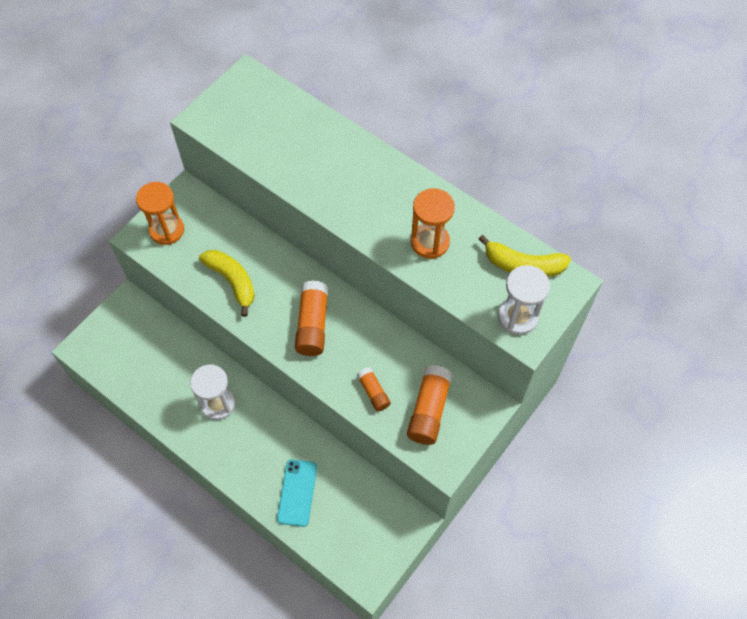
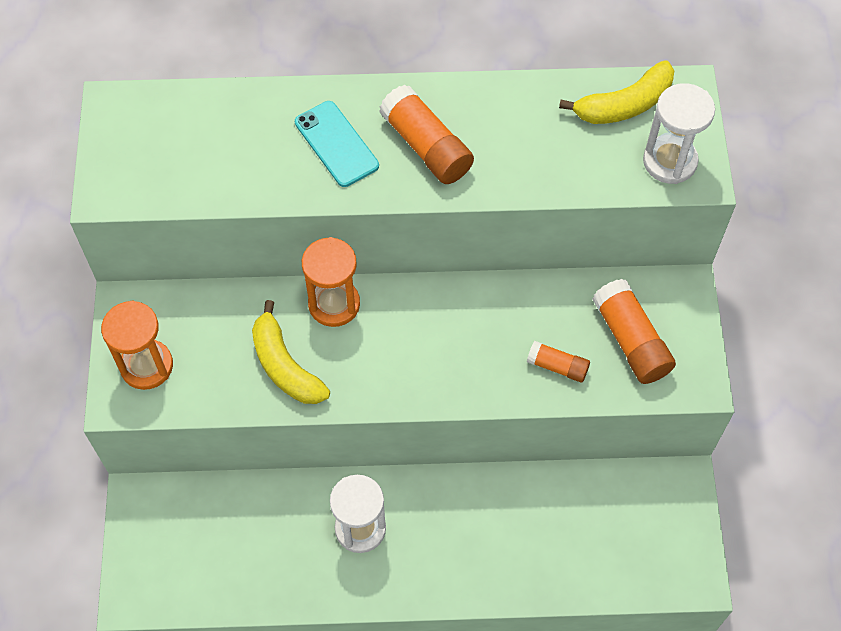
camera: 40 degrees left, 0 degrees up
yellow banana [199,250,255,317] -> yellow banana turned 135 degrees counterclockwise [252,300,330,404]
turquoise phone [277,459,317,527] -> turquoise phone moved to [295,101,379,187]
orange glue stick [295,280,328,356] -> orange glue stick moved to [379,85,474,184]
orange hourglass [411,188,455,259] -> orange hourglass moved to [302,237,360,327]

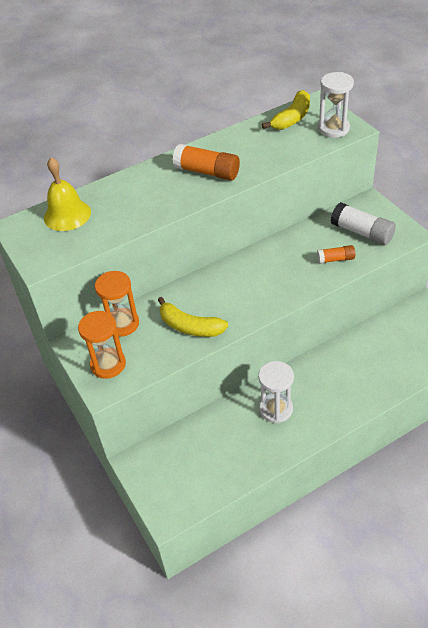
camera: 25 degrees left, 15 degrees down
turquoise phone [295,101,379,187] -> none
orange hourglass [302,237,360,327] -> orange hourglass moved to [95,271,139,337]
orange glue stick [592,279,676,384] -> white glue stick [331,202,396,245]
none -> yellow bell [44,157,91,231]

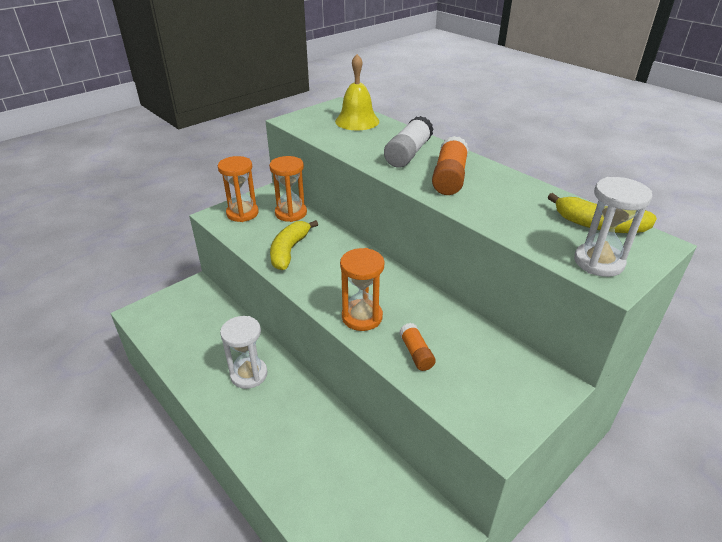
camera: 75 degrees right, 10 degrees down
white glue stick [331,202,396,245] -> white glue stick moved to [384,116,433,168]
none -> orange hourglass [340,248,384,331]

